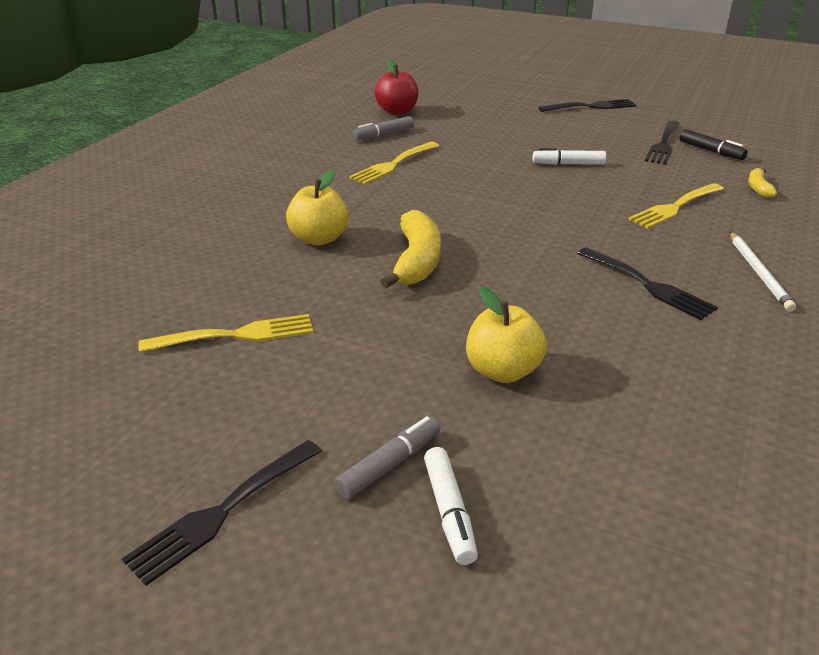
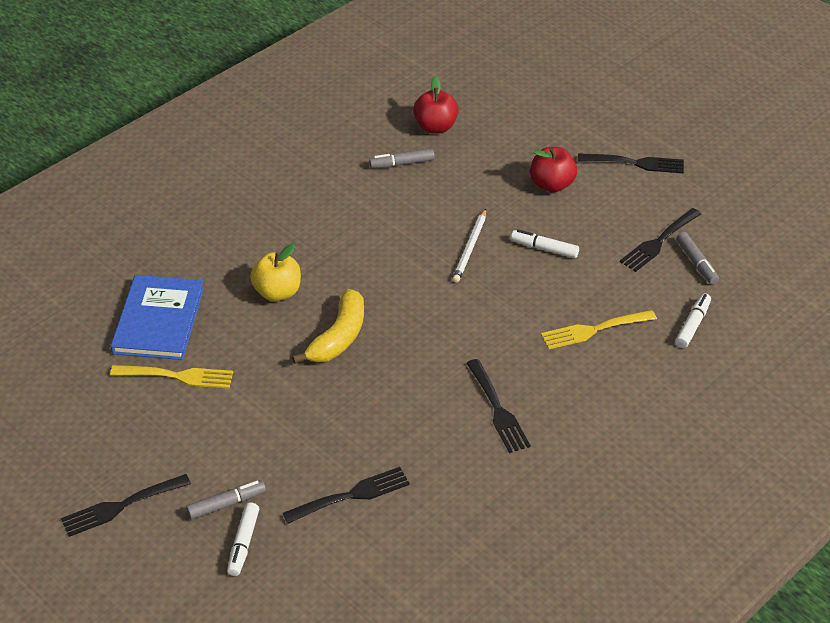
camera: 20 degrees right, 10 degrees up
yellow fork [349,142,439,184] -> none
yellow apple [466,286,547,383] -> none
black marker [679,129,748,160] -> grey marker [676,232,719,285]
white pencil [730,232,796,311] -> white pencil moved to [453,209,486,283]
yellow banana [748,168,777,198] -> white marker [675,293,711,348]
none -> blue book [110,275,204,360]
none -> black fork [283,467,410,524]
none -> red apple [530,147,577,192]

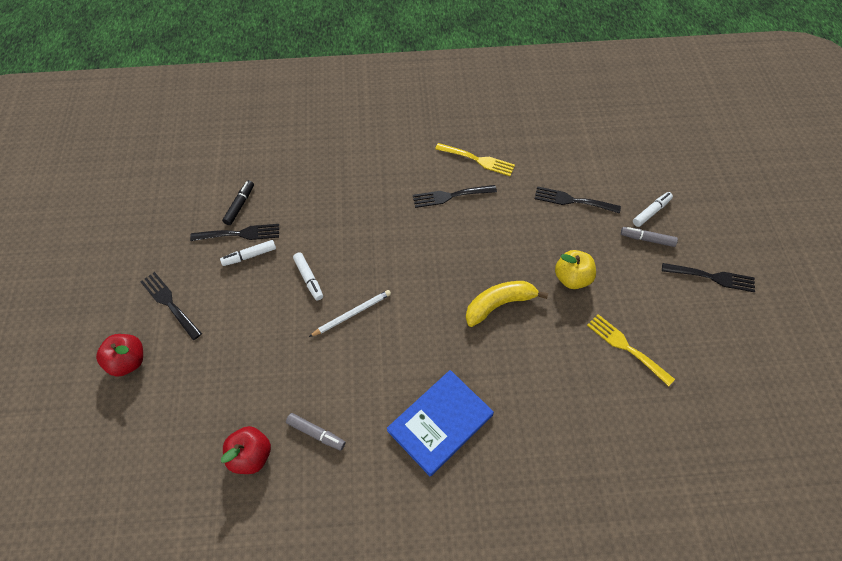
camera: 140 degrees left, 15 degrees up
blue book [110,275,204,360] -> blue book moved to [387,370,494,476]
yellow apple [250,244,301,301] -> yellow apple moved to [555,250,596,289]
black fork [467,359,531,453] -> black fork turned 120 degrees counterclockwise [413,185,497,208]
red apple [530,147,577,192] -> red apple moved to [96,334,143,377]
yellow fork [541,310,657,349] -> yellow fork moved to [435,143,515,176]
white marker [675,293,711,348] -> white marker moved to [220,240,276,266]
grey marker [676,232,719,285] -> black marker [222,180,254,225]

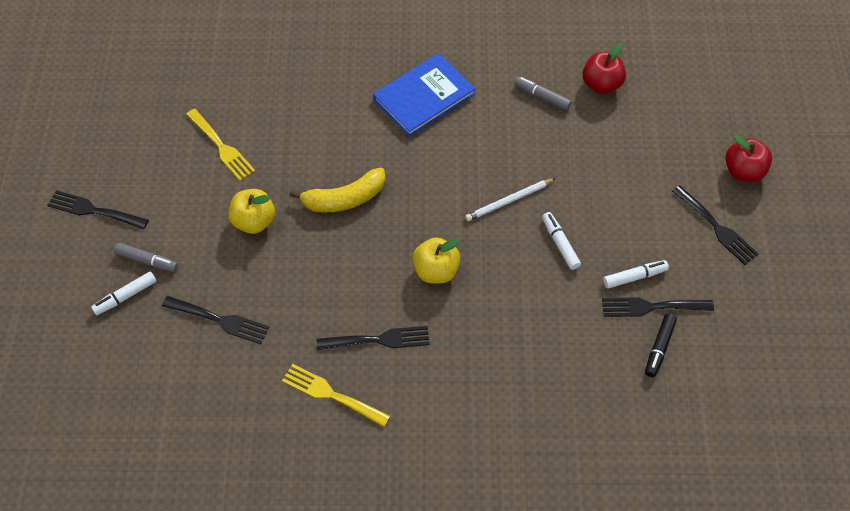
camera: 175 degrees left, 0 degrees up
none -> yellow apple [412,237,460,283]

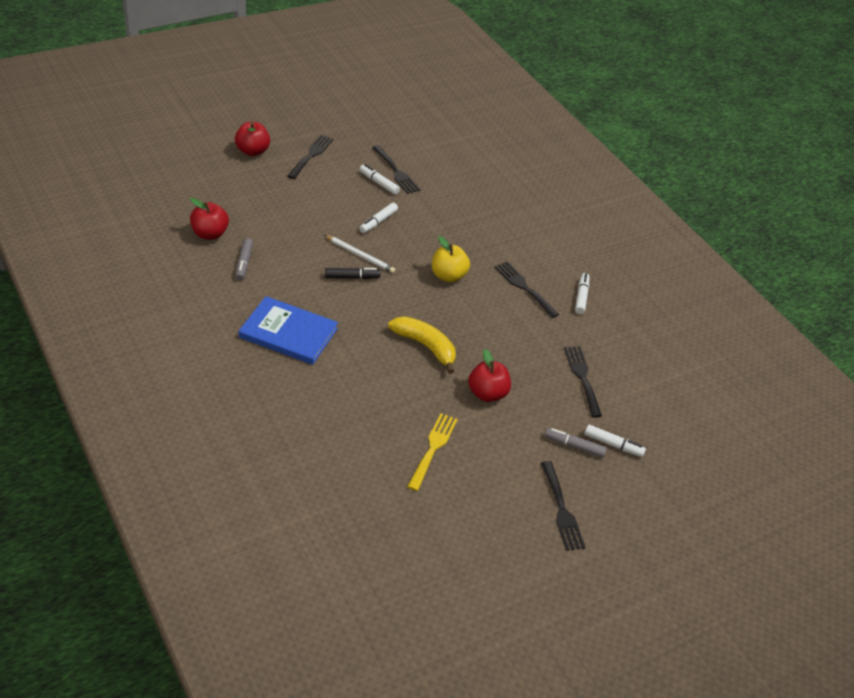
camera: 125 degrees left, 15 degrees down
grey marker [114,243,178,272] -> grey marker turned 60 degrees counterclockwise [545,428,607,458]
yellow apple [228,189,275,234] -> red apple [468,349,511,402]
yellow fork [282,364,390,427] -> white marker [575,273,589,314]
black marker [645,314,677,377] -> black marker moved to [325,268,381,279]

